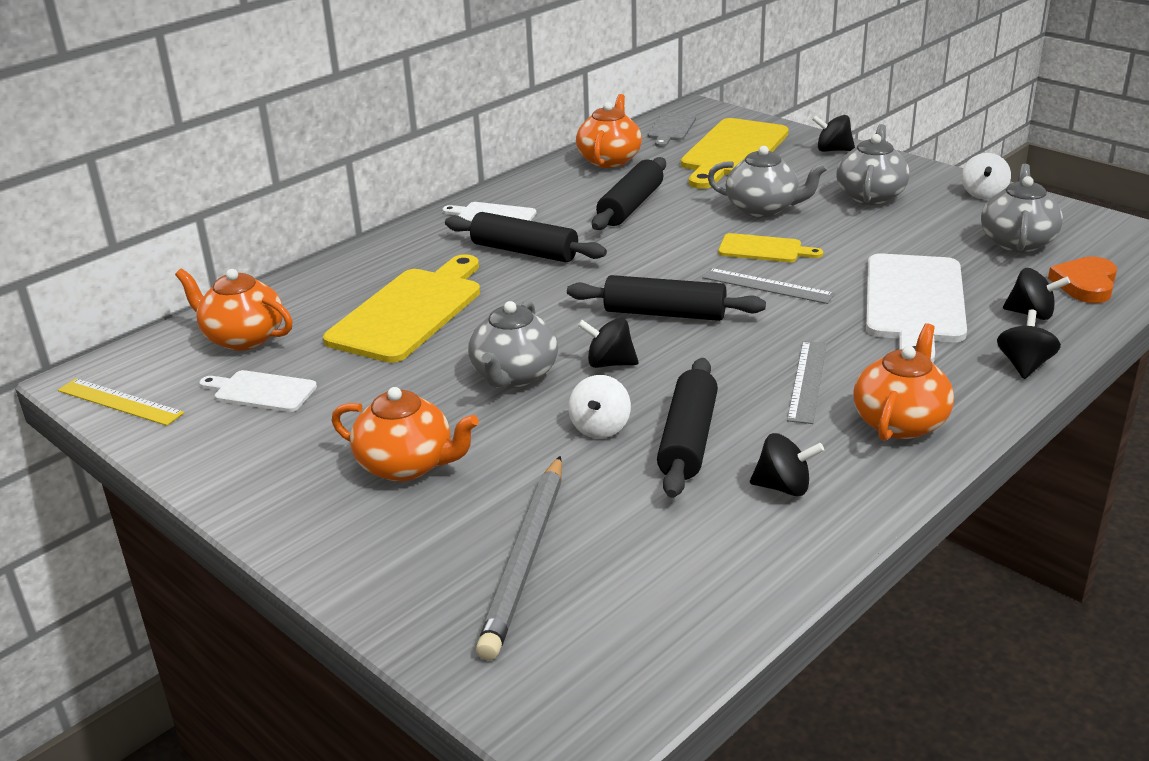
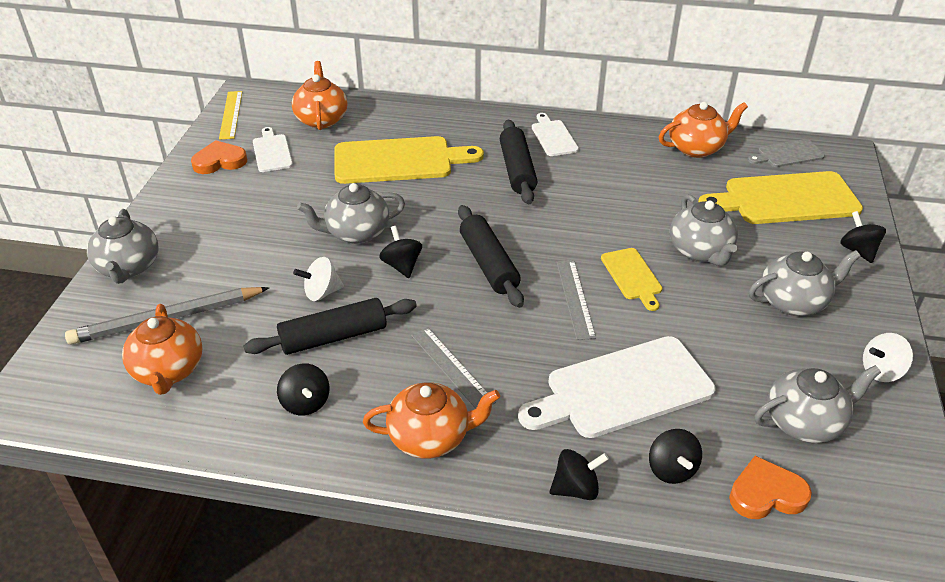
camera: 55 degrees right, 10 degrees up
orange teapot [331,387,479,482] -> orange teapot moved to [122,304,203,395]
black rolling pin [592,157,666,230] -> none
grey ruler [787,341,827,424] -> grey ruler turned 75 degrees clockwise [411,327,496,409]
none -> grey teapot [87,209,159,284]
none -> orange heart [191,140,247,174]

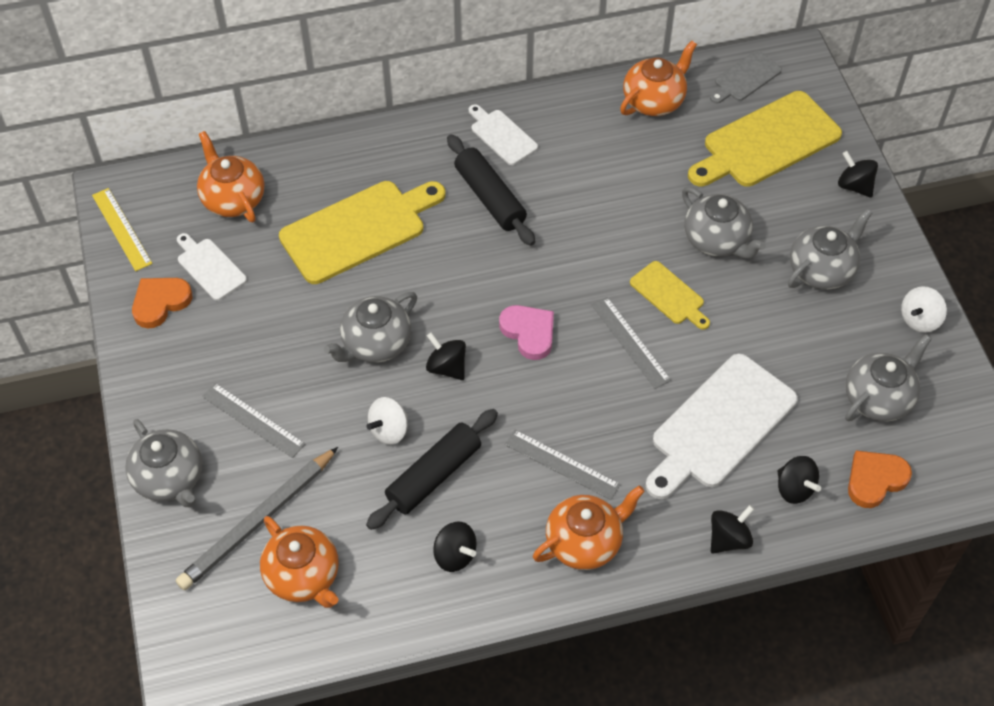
camera: 25 degrees left, 15 degrees up
black rolling pin [458,205,524,308] -> pink heart [499,305,554,360]
none -> grey ruler [202,383,305,458]

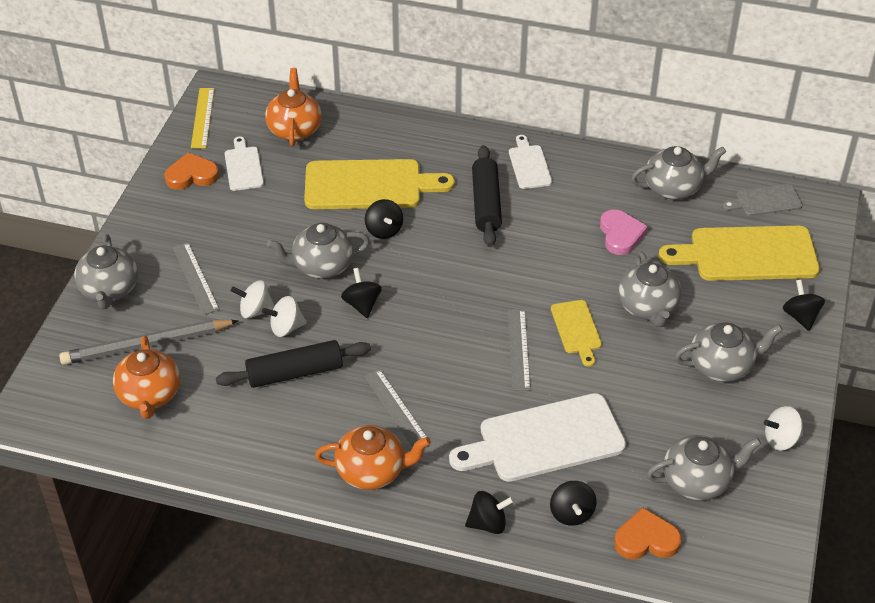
camera: 30 degrees right, 10 degrees down
black spinning top [433,522,477,572] -> black spinning top moved to [365,199,403,239]
pink heart [499,305,554,360] -> pink heart moved to [600,210,648,255]
orange teapot [620,41,697,116] -> grey teapot [631,146,726,200]
none -> white spinning top [231,280,275,319]

